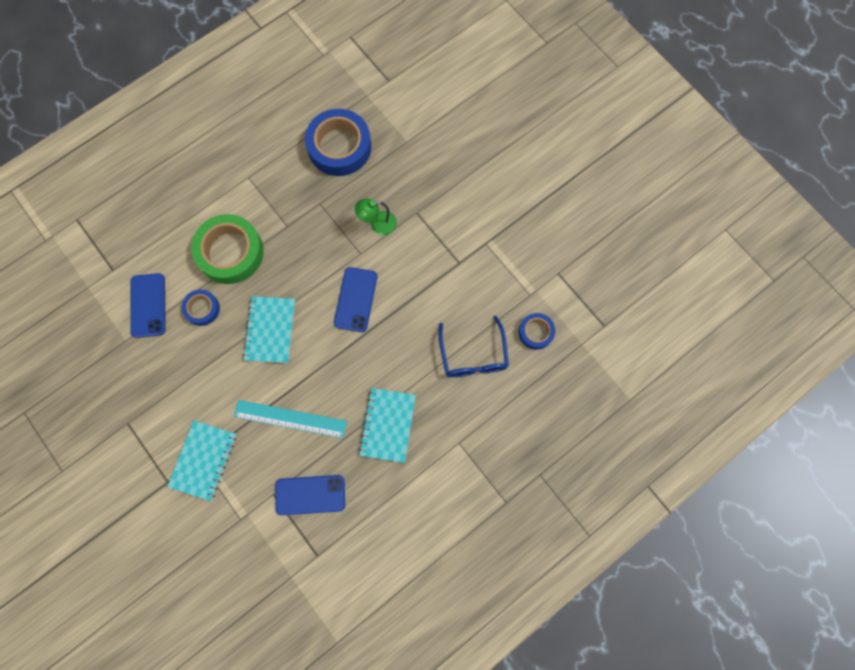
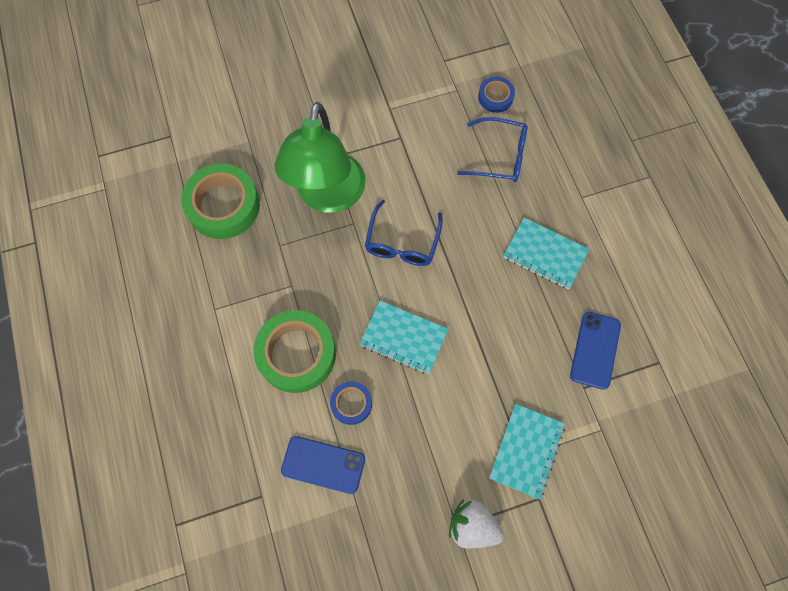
camera: 70 degrees left, 5 degrees down
turquoise notebook [167,420,237,501] -> turquoise notebook turned 75 degrees clockwise [489,404,565,500]
turquoise ruler [234,400,347,438] -> none
blue tape [305,109,371,176] -> green tape [181,163,260,239]
blue phone [334,267,377,332] -> blue glasses [365,200,443,266]
green lamp [355,198,397,235] -> green lamp [274,102,365,213], size x2.44
none -> white strawberry [449,500,504,548]

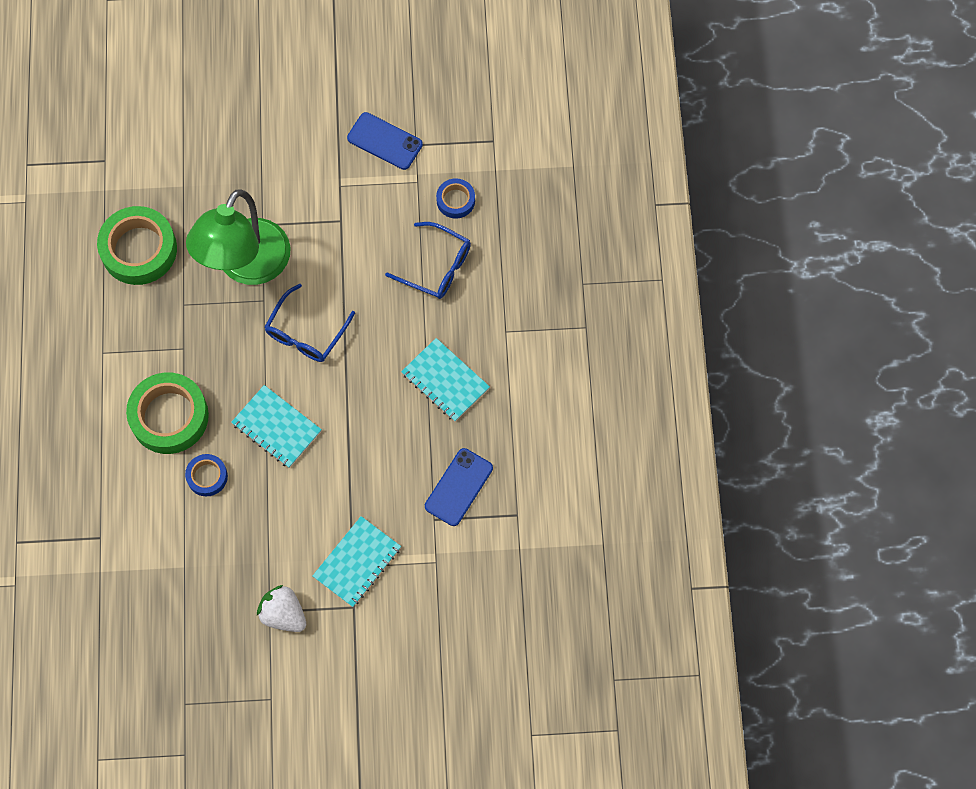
camera: 15 degrees right, 0 degrees up
blue phone [281,436,365,494] -> blue phone moved to [347,112,423,170]

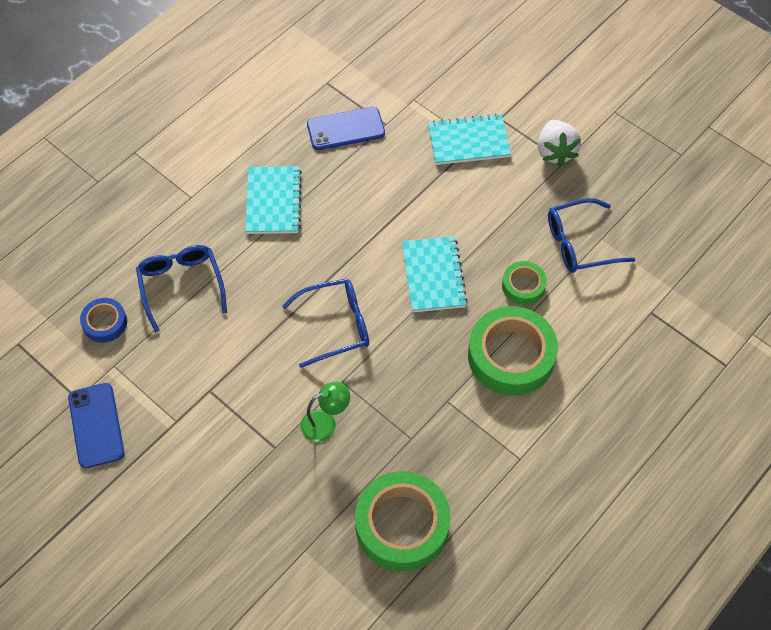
camera: 135 degrees left, 10 degrees down
blue tape [185,454,228,496] -> green tape [502,261,547,305]
green lamp [186,189,291,285] -> green lamp [300,382,350,442], size x0.41
none -> blue glasses [548,198,635,273]

